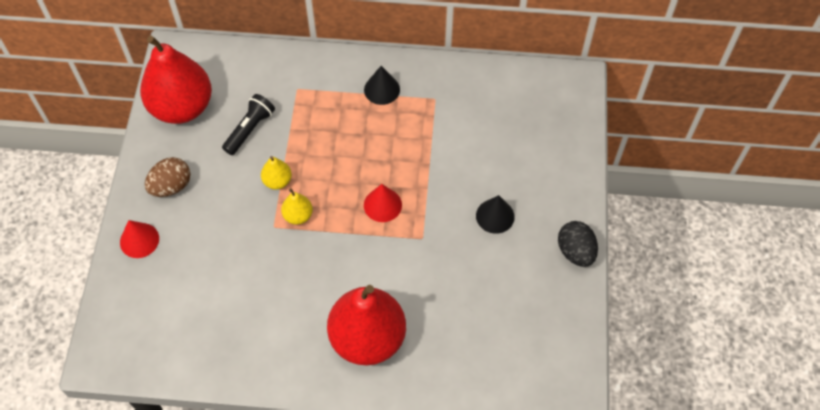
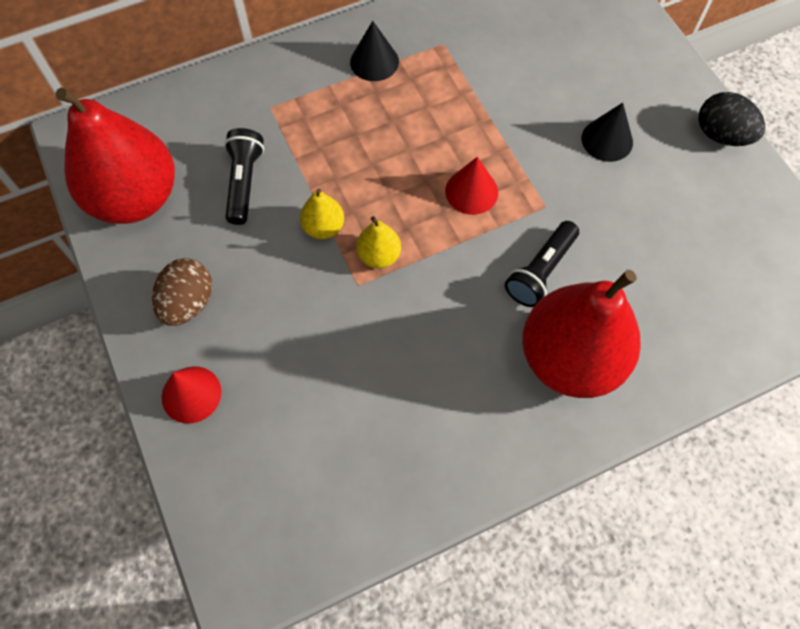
camera: 30 degrees left, 5 degrees up
none -> black flashlight [505,221,579,307]

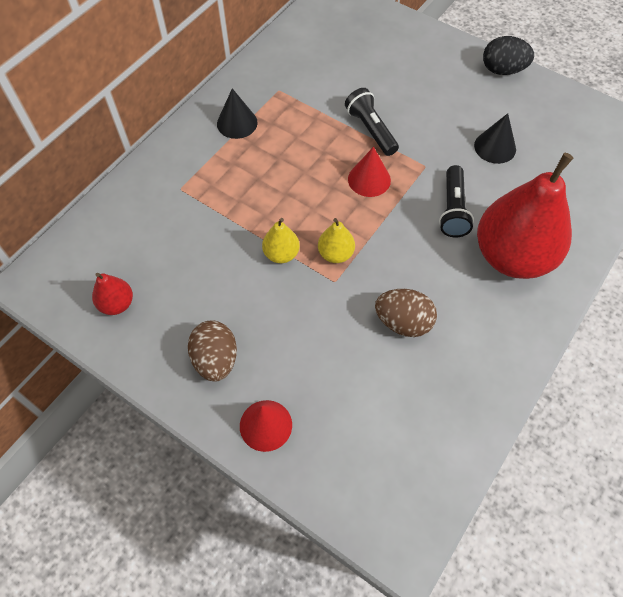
camera: 30 degrees left, 5 degrees down
red pear [56,88,175,224] -> red pear [92,273,133,315], size x0.43
black flashlight [224,128,264,225] -> black flashlight moved to [345,88,399,156]
black cone [582,103,633,162] -> black cone moved to [474,113,516,164]
none -> brown egg [375,289,437,337]

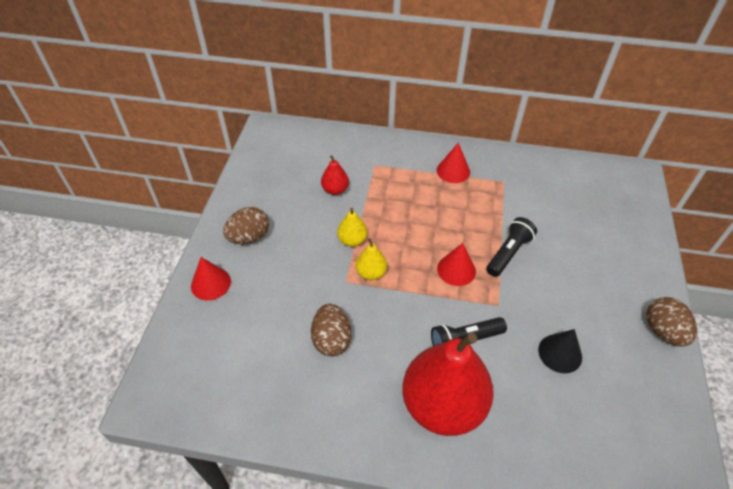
camera: 65 degrees right, 10 degrees down
red pear [92,273,133,315] -> red pear moved to [321,155,349,195]
black cone [217,88,258,139] -> red cone [437,143,470,183]
black egg [483,36,534,75] -> brown egg [647,297,697,347]

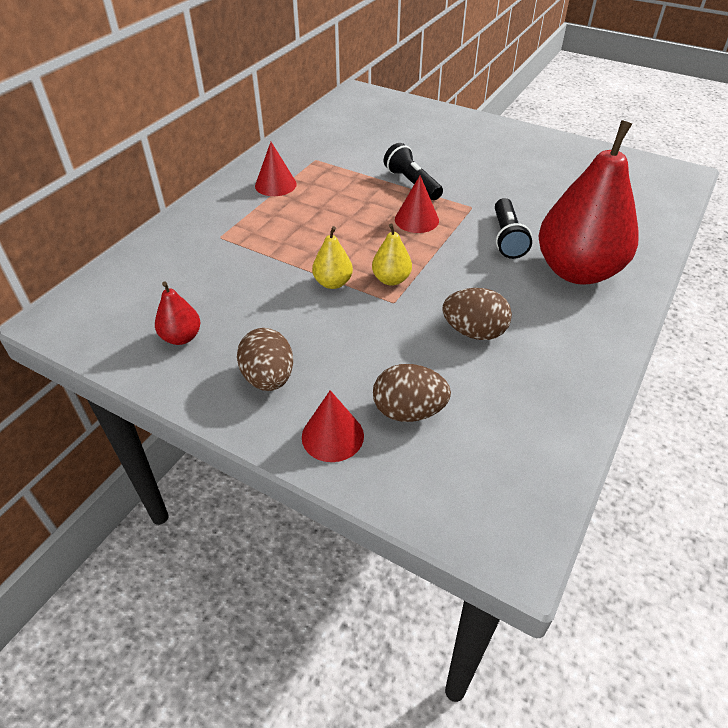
camera: 70 degrees left, 5 degrees down
red pear [321,155,349,195] -> red pear moved to [155,282,201,345]
black cone [538,329,582,373] -> none
brown egg [647,297,697,347] -> brown egg moved to [373,364,451,422]

